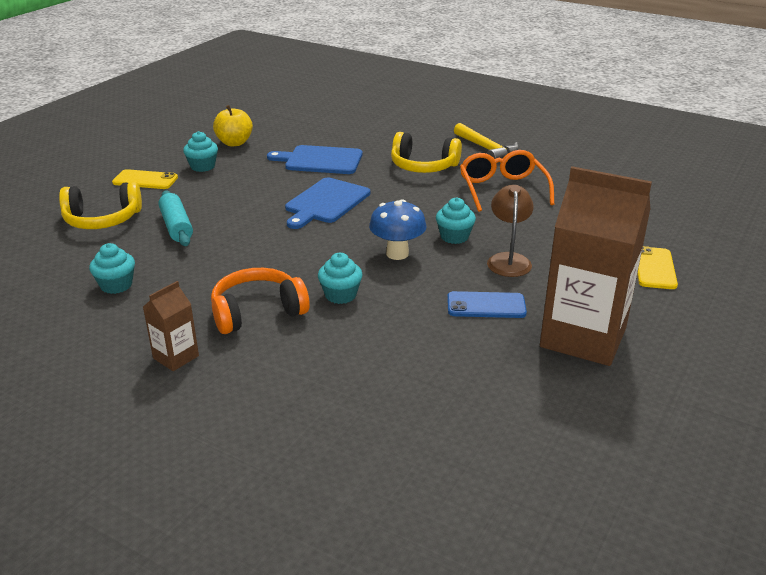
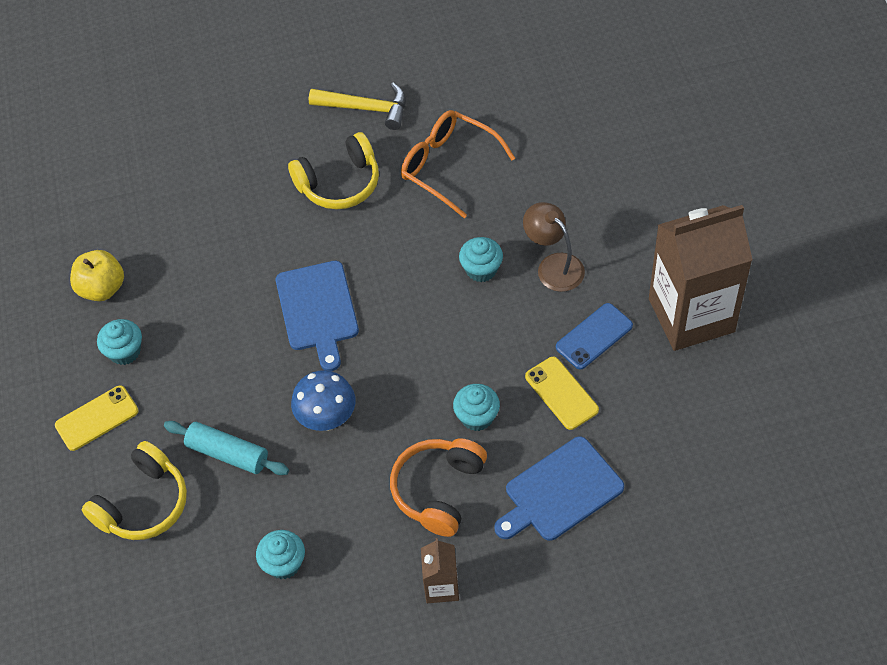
camera: 40 degrees left, 25 degrees up
blue cutting board [267,145,363,174] -> blue cutting board moved to [494,436,624,541]
blue mushroom [369,199,426,260] -> blue mushroom moved to [291,370,355,431]
yellow phone [637,246,678,289] -> yellow phone moved to [525,357,599,430]

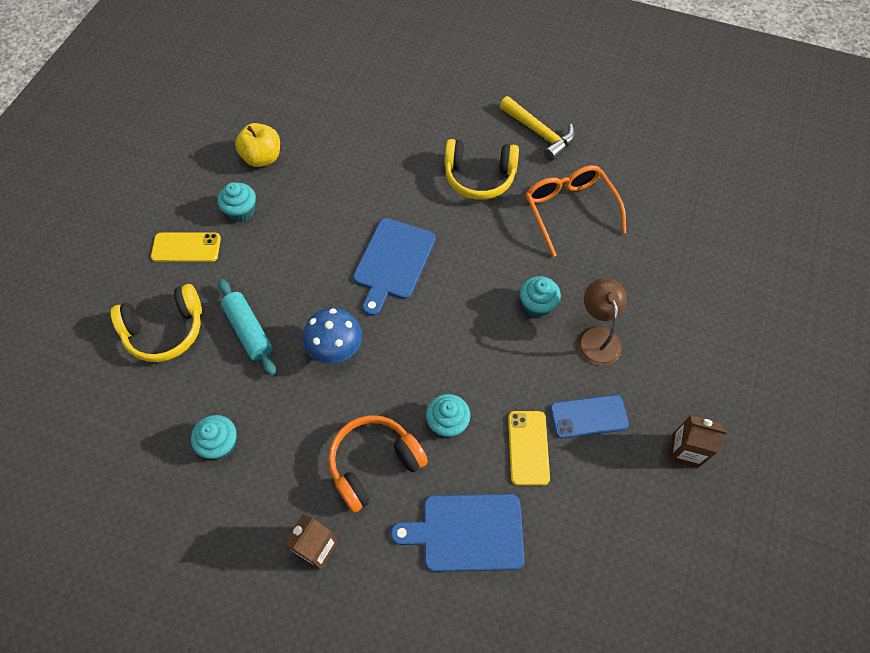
camera: 30 degrees right, 5 degrees up
brown carton [649,205,753,351] -> brown carton [668,415,727,469], size x0.45

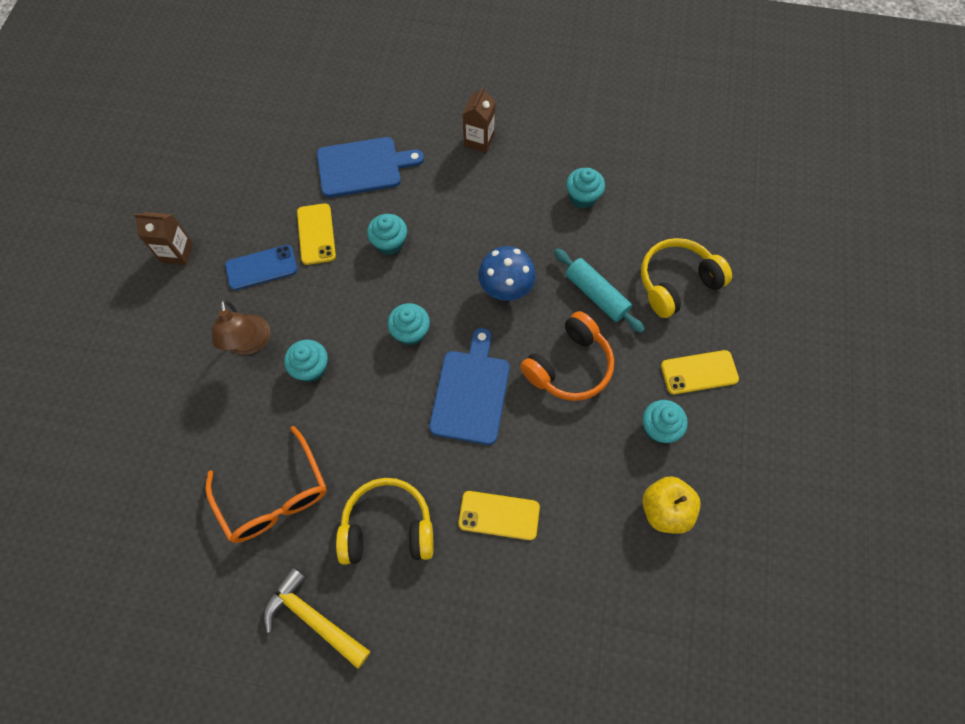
camera: 170 degrees right, 5 degrees up
orange headphones [328,415,428,513] -> orange headphones moved to [520,311,614,401]
none -> turquoise cupcake [387,303,430,345]
none -> yellow phone [459,491,540,540]

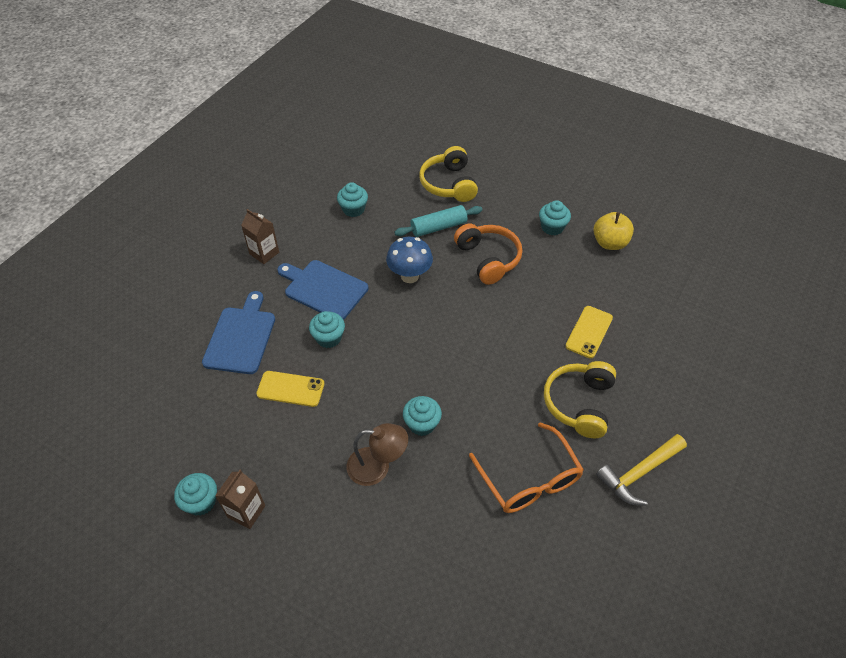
camera: 70 degrees left, 15 degrees down
orange glasses [206,426,327,543] -> orange glasses turned 75 degrees clockwise [469,422,584,513]
blue phone [225,245,298,290] -> none
turquoise cupcake [387,303,430,345] -> turquoise cupcake moved to [174,473,217,516]
blue cutting board [429,328,510,445] -> blue cutting board moved to [277,260,368,320]
yellow phone [661,350,739,394] -> none

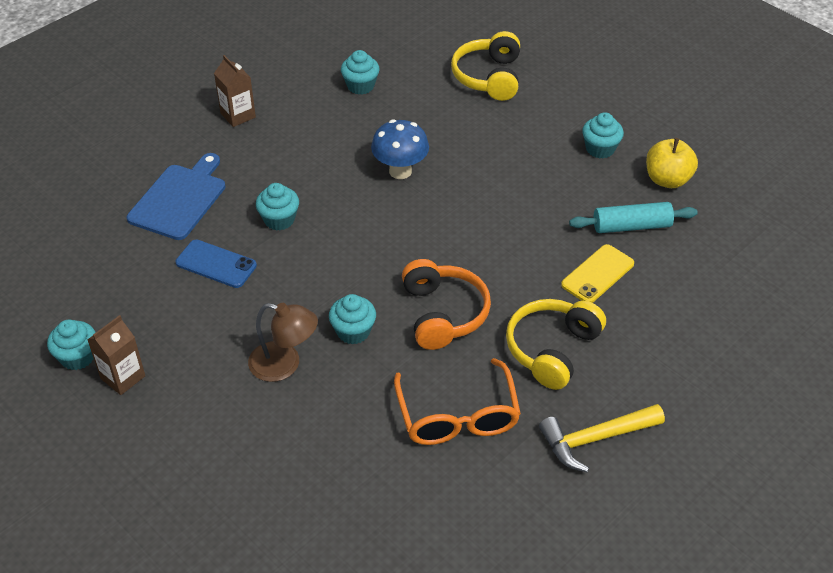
camera: 15 degrees right, 5 degrees down
yellow phone [256,371,324,407] -> blue phone [176,239,257,288]
blue cutting board [277,260,368,320] -> none
turquoise rolling pin [394,205,483,237] -> turquoise rolling pin moved to [569,202,698,233]
orange headphones [454,223,522,285] -> orange headphones moved to [402,259,491,350]

